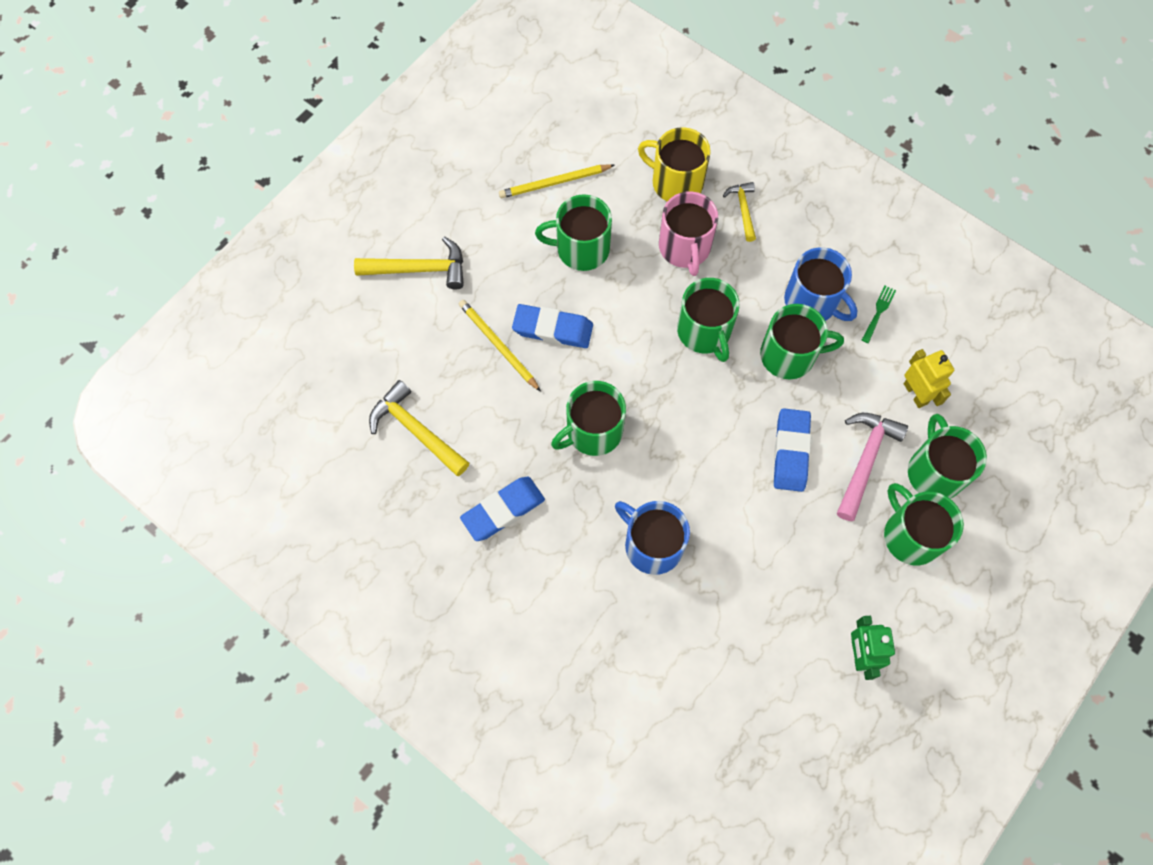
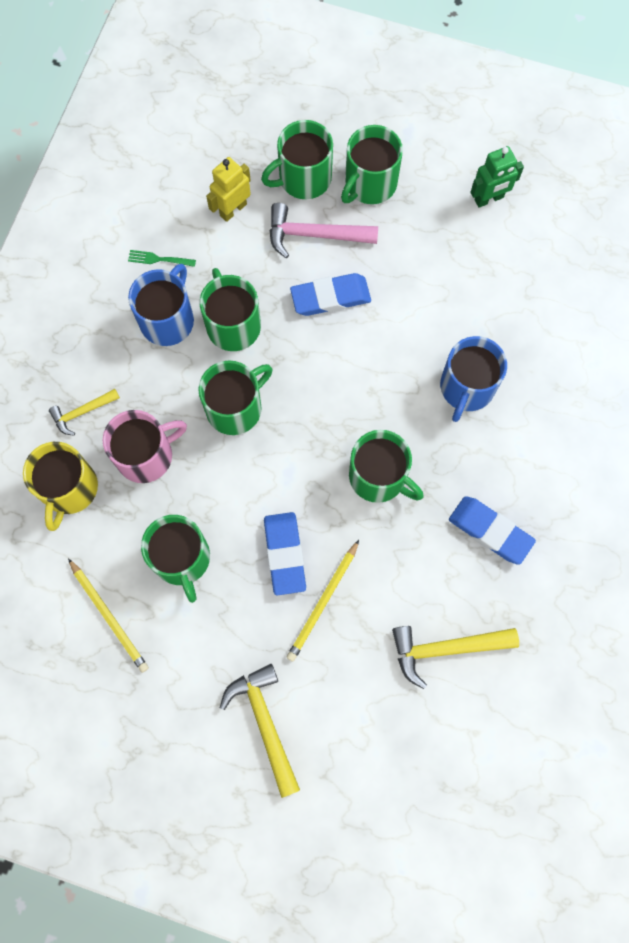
camera: 110 degrees left, 5 degrees up
yellow hammer [369,380,469,476] -> yellow hammer turned 60 degrees clockwise [392,626,519,689]

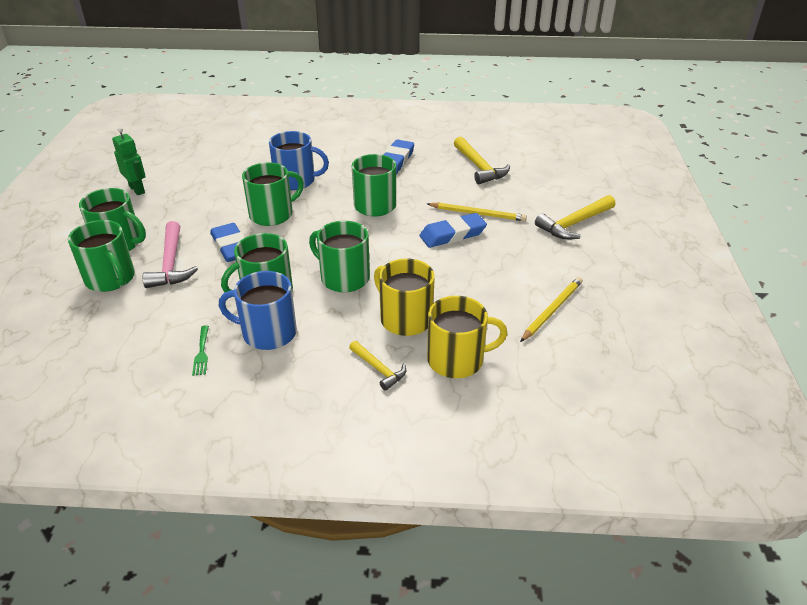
camera: 105 degrees left, 35 degrees down
pink mug [103,410,187,483] -> yellow mug [374,258,435,336]
green mug [141,515,210,603] -> green mug moved to [242,162,304,226]
yellow robot [206,157,251,222] -> none

